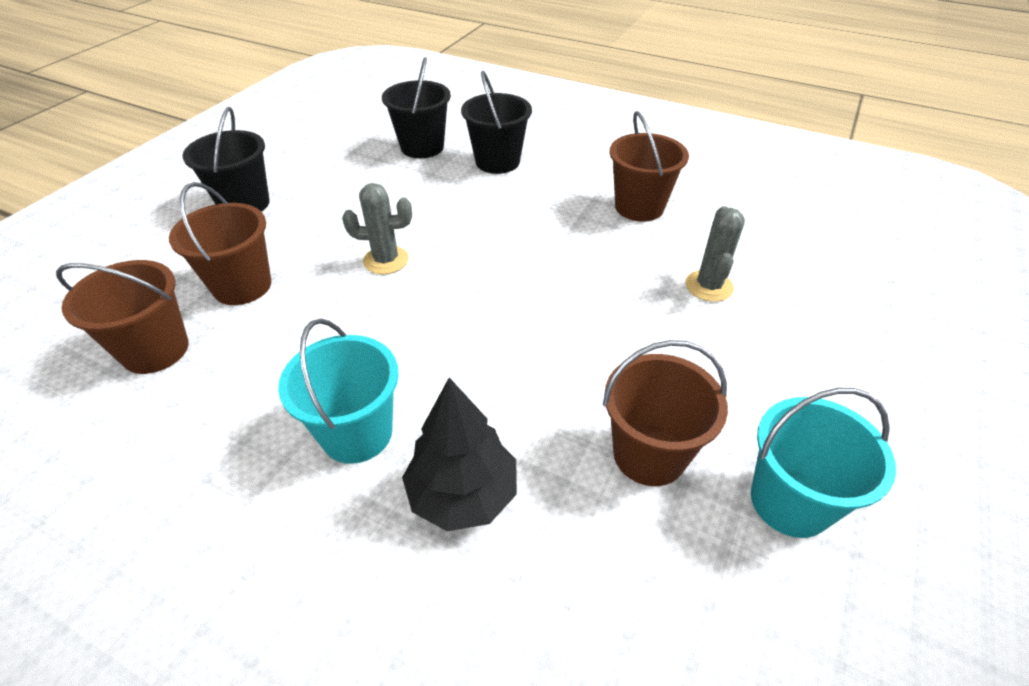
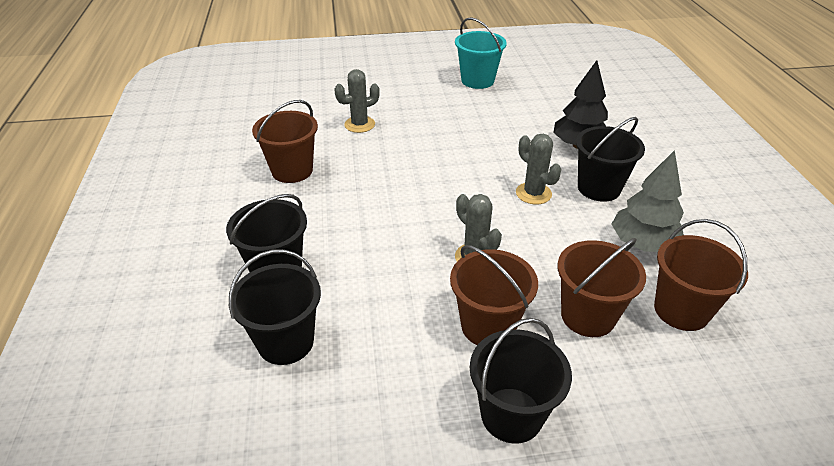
camera: 125 degrees left, 5 degrees down
turquoise bucket [278,319,399,464] -> black bucket [576,117,645,202]
brown bucket [603,340,728,486] -> brown bucket moved to [450,245,538,345]
none -> grey cactus [516,134,561,204]
none -> grey tree [611,150,684,252]

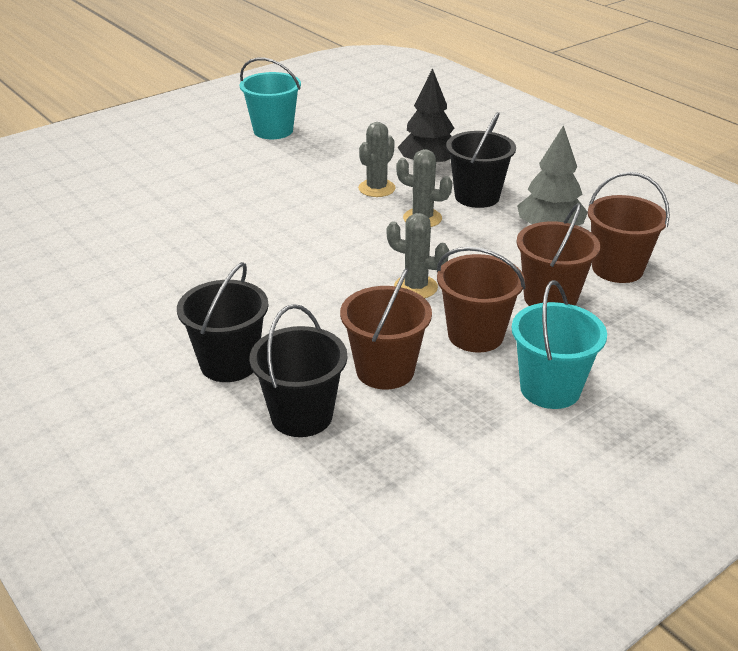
camera: 30 degrees left, 5 degrees down
brown bucket [252,100,318,183] -> brown bucket moved to [340,268,432,390]
grey cactus [334,69,380,133] -> grey cactus moved to [358,122,396,197]
black bucket [470,318,572,443] -> turquoise bucket [512,280,607,409]

